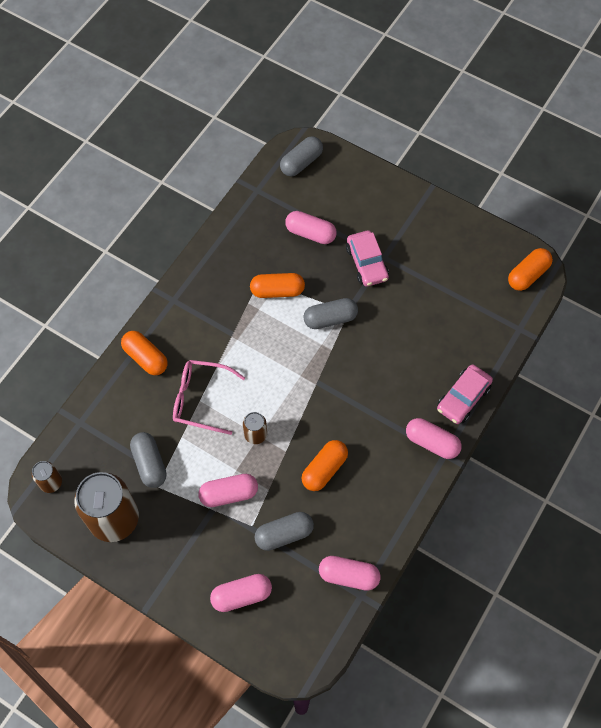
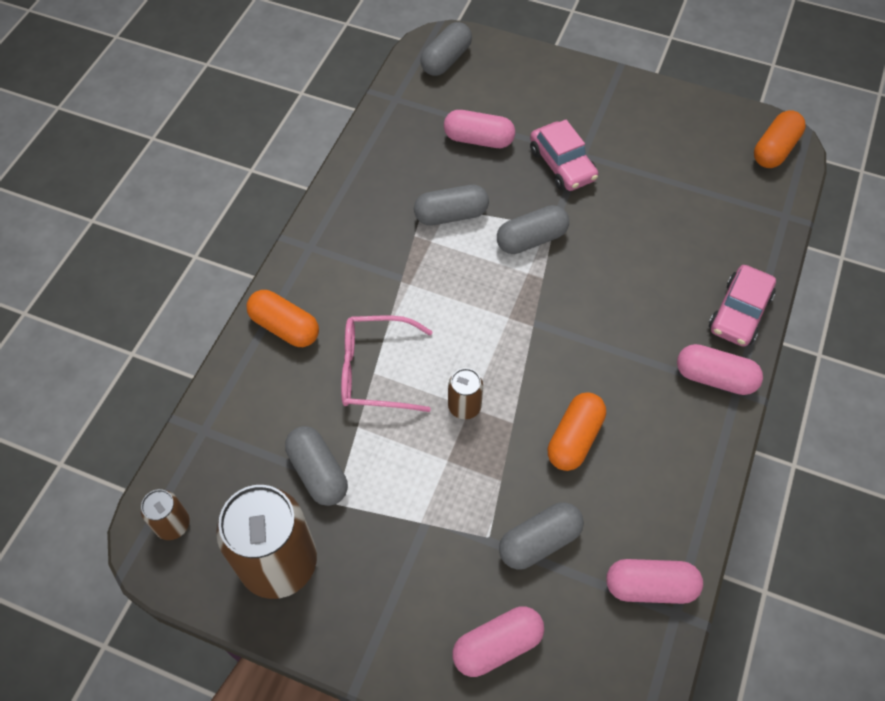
camera: 10 degrees left, 5 degrees down
pink capsule [198,474,258,507] -> none
orange capsule [250,273,305,298] -> grey capsule [414,185,489,226]

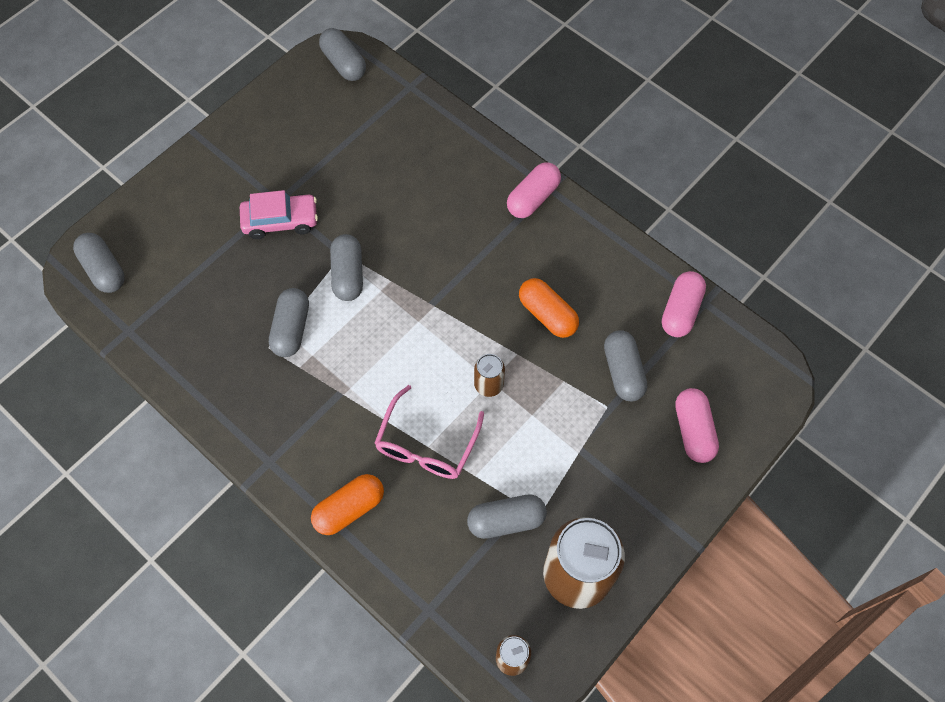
camera: 70 degrees left, 5 degrees up
pink capsule [444,110,515,148] -> none
pink car [709,265,776,347] -> none
orange capsule [754,110,806,168] -> grey capsule [319,28,366,81]

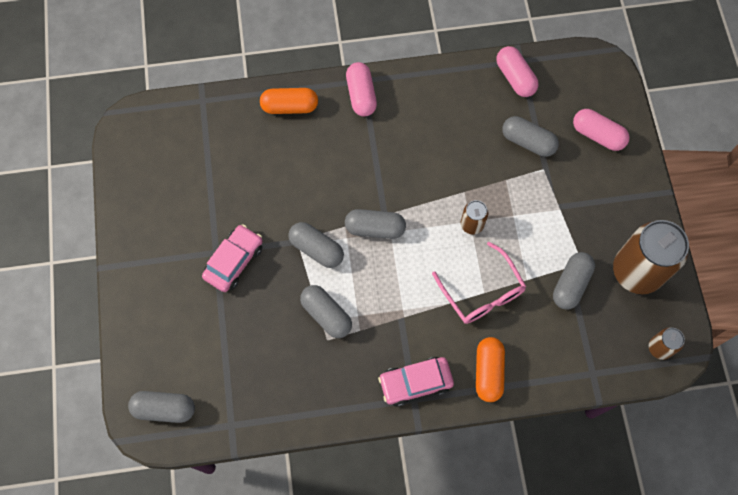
camera: 50 degrees left, 5 degrees up
grey capsule [319,28,366,81] -> grey capsule moved to [345,209,406,239]
orange capsule [519,278,579,338] -> orange capsule moved to [260,88,318,114]
none -> pink car [378,357,454,407]

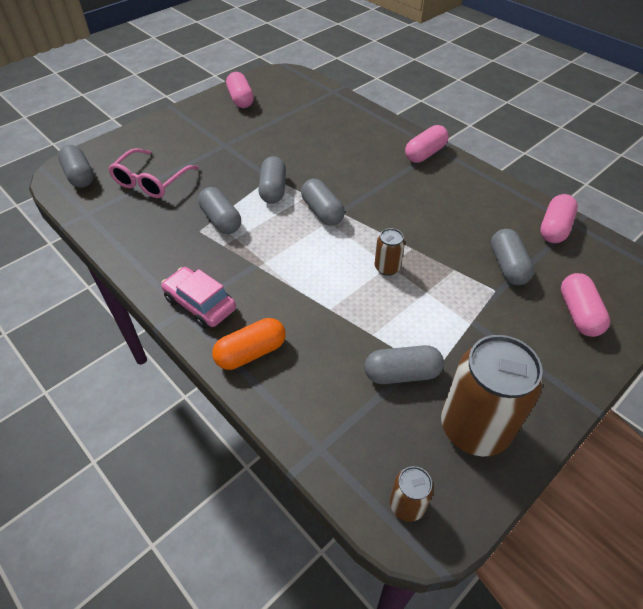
camera: 55 degrees right, 20 degrees down
pink car [202,225,263,292] -> none
orange capsule [260,88,318,114] -> none
grey capsule [300,285,352,338] -> grey capsule turned 45 degrees counterclockwise [198,187,241,234]
pink glasses [432,242,526,324] -> pink glasses moved to [108,148,199,198]
none -> pink capsule [226,72,254,108]

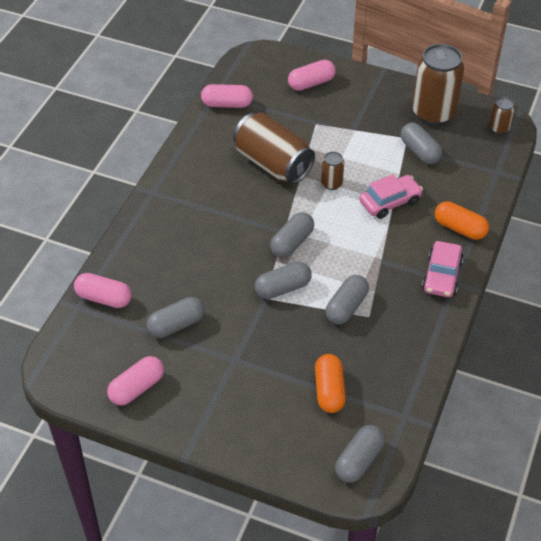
camera: 115 degrees left, 0 degrees up
pink glasses [108,148,199,198] -> orange capsule [315,354,346,413]
pink capsule [405,125,449,163] -> pink capsule moved to [74,273,132,308]
grey capsule [491,229,534,285] -> grey capsule moved to [147,297,204,338]
none -> brown can [233,113,315,184]
none -> pink car [359,174,423,219]

